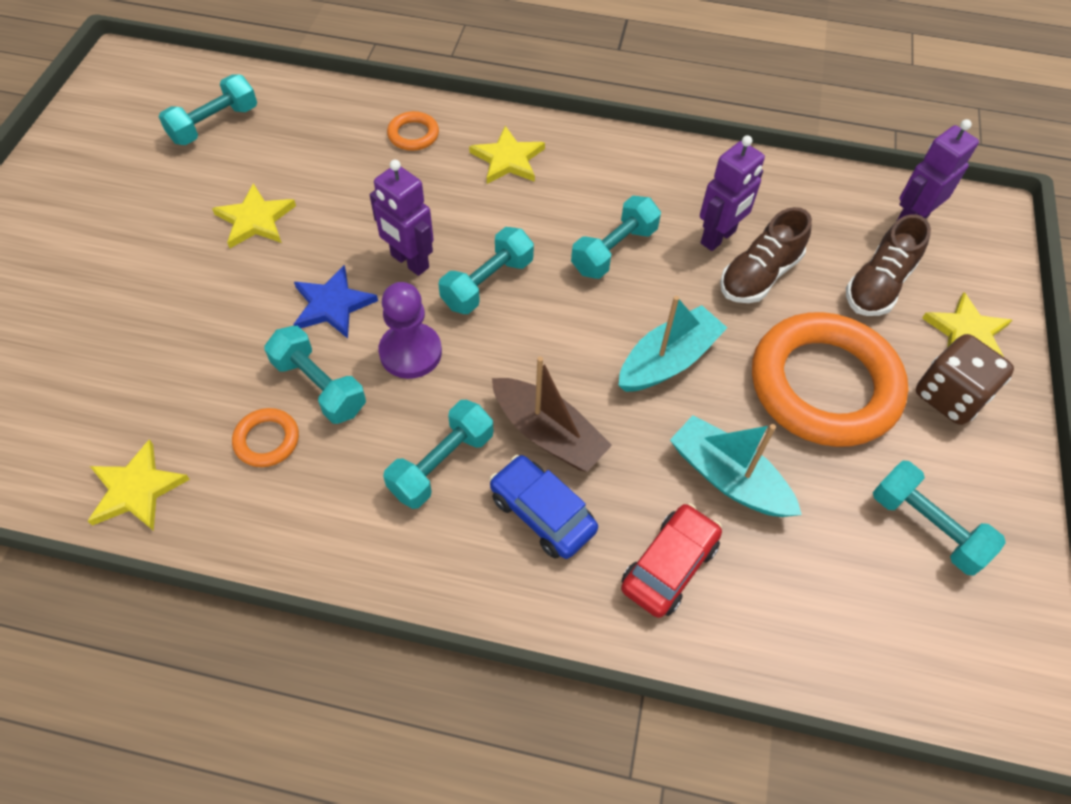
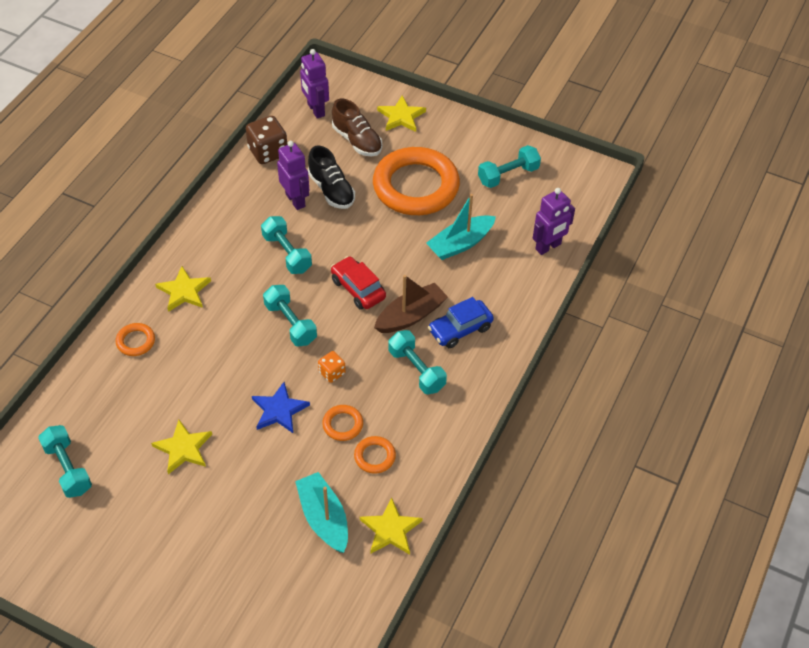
camera: 75 degrees left, 5 degrees down
turquoise dumbbell [264,326,366,424] -> orange ring [322,405,363,441]
purple robot [370,160,434,276] -> purple robot moved to [533,188,575,255]
purple pawn [378,282,442,379] -> orange dice [318,351,346,383]
turquoise boat [618,296,727,392] -> turquoise boat moved to [295,472,348,553]
red car [621,503,722,618] -> red car moved to [331,256,386,310]
brown shoe [720,207,812,303] -> black shoe [308,145,355,209]
brown dice [916,334,1014,425] -> brown dice moved to [246,116,287,164]

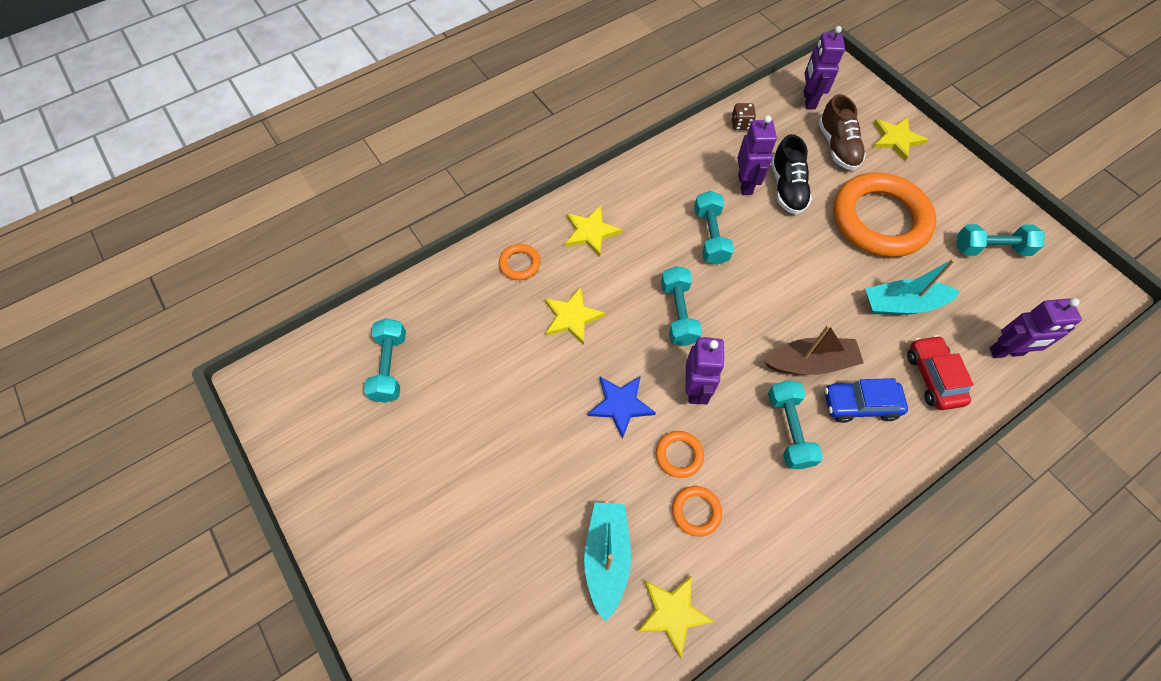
camera: 30 degrees right, 10 degrees up
yellow star [151,420,212,474] -> yellow star moved to [545,287,605,345]
brown dice [246,116,287,164] -> brown dice [731,103,756,130], size x0.56
orange dice [318,351,346,383] -> purple robot [685,337,725,405]
red car [331,256,386,310] -> red car moved to [907,335,974,410]

